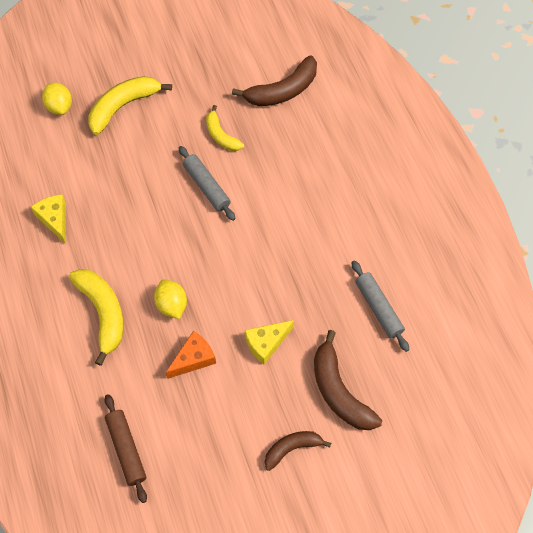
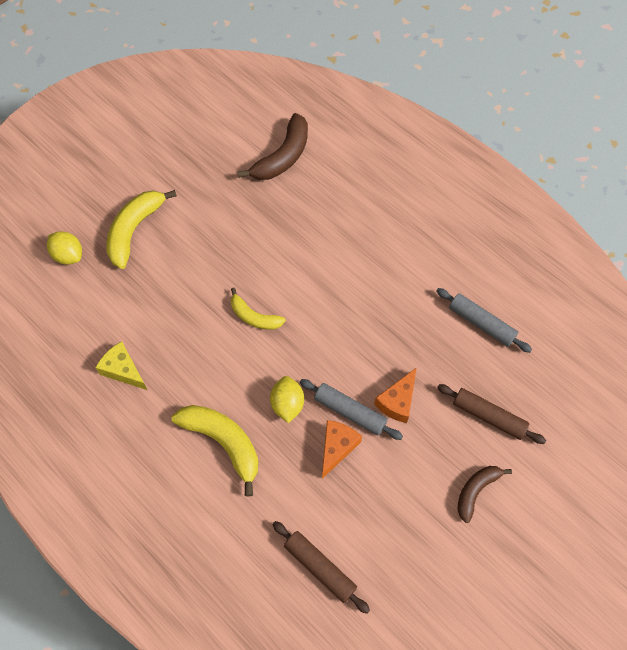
camera: 25 degrees left, 0 degrees up
yellow lemon [154,279,187,319] -> yellow lemon turned 45 degrees clockwise [270,376,304,423]
grey rolling pin [179,146,235,221] -> grey rolling pin moved to [300,379,403,440]
yellow banana [206,105,244,151] -> yellow banana moved to [231,288,286,330]
yellow cheese [245,320,294,365] -> orange cheese [374,367,417,423]
brown banana [314,330,382,430] -> brown rolling pin [437,384,546,444]

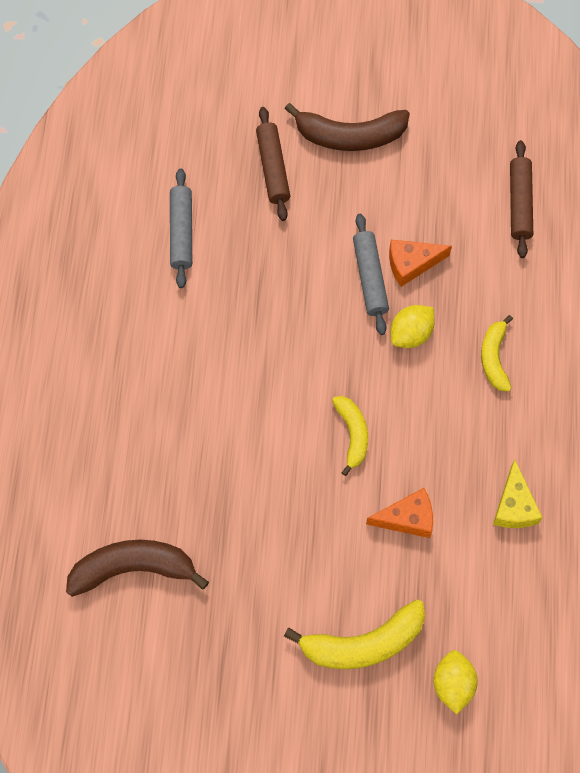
camera: 130 degrees left, 5 degrees up
yellow banana [171,405,259,497] -> yellow banana [481,315,513,392], size x0.62
orange cheese [374,367,417,423] -> orange cheese moved to [366,488,433,538]
brown banana [457,466,512,523] -> brown banana [285,103,410,151], size x1.62

